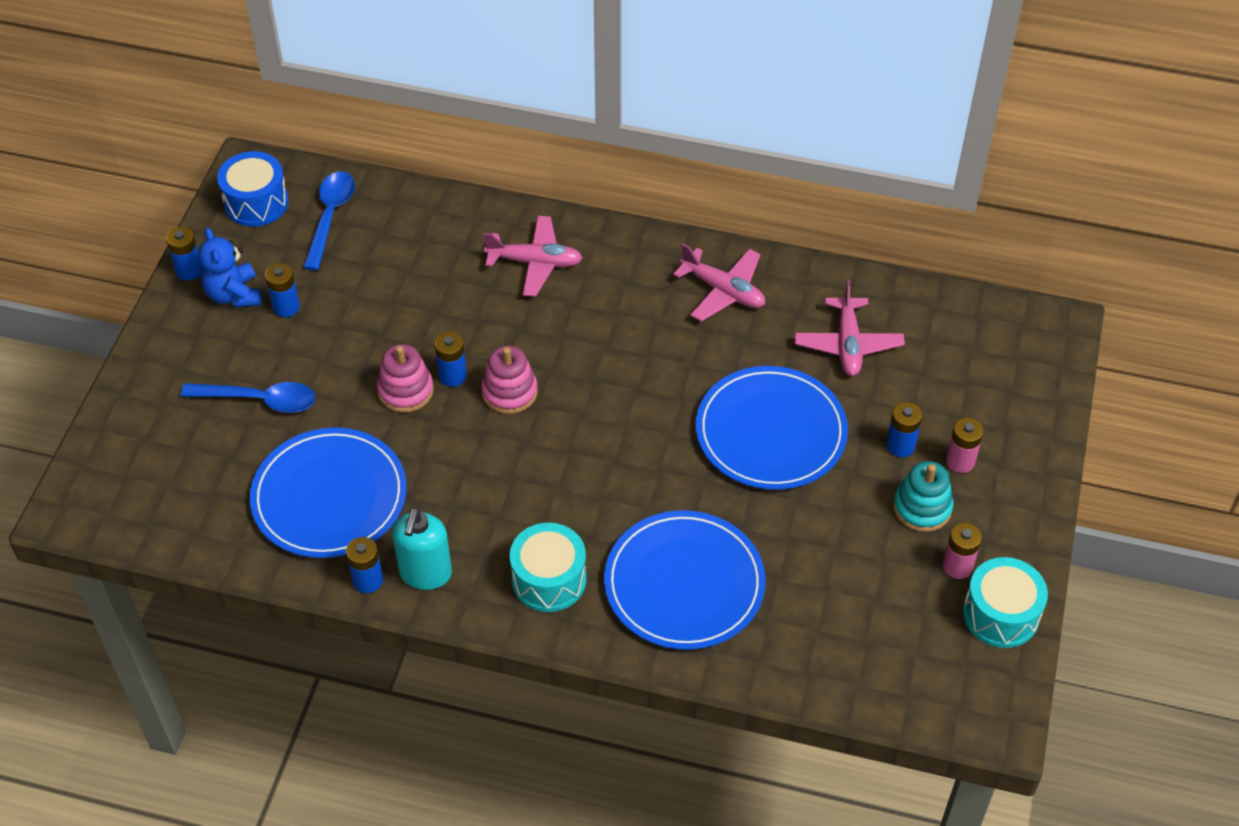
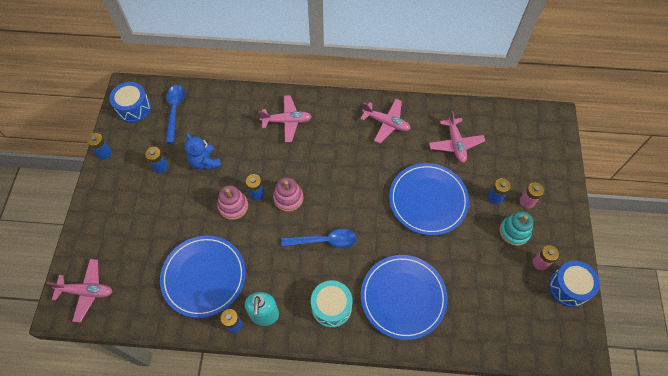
camera: 10 degrees left, 10 degrees up
blue spoon [181,382,316,413] -> blue spoon moved to [281,229,357,248]
blue teddy bear [198,228,262,308] -> blue teddy bear moved to [185,133,221,170]
turquoise drum [963,557,1048,648] -> blue drum [549,260,600,307]
none -> pink plane [47,259,113,322]

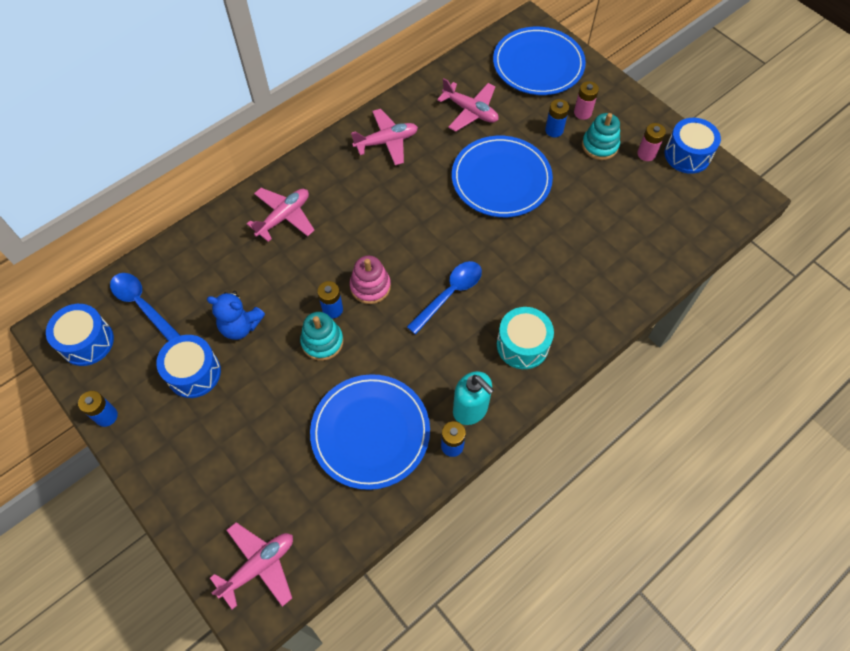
camera: 45 degrees left, 0 degrees up
blue battery [145,147,168,173] -> blue drum [156,335,221,398]
pink stacking toy [217,185,248,220] -> turquoise stacking toy [300,312,344,361]
blue plate [361,255,448,340] -> blue plate moved to [493,27,586,95]

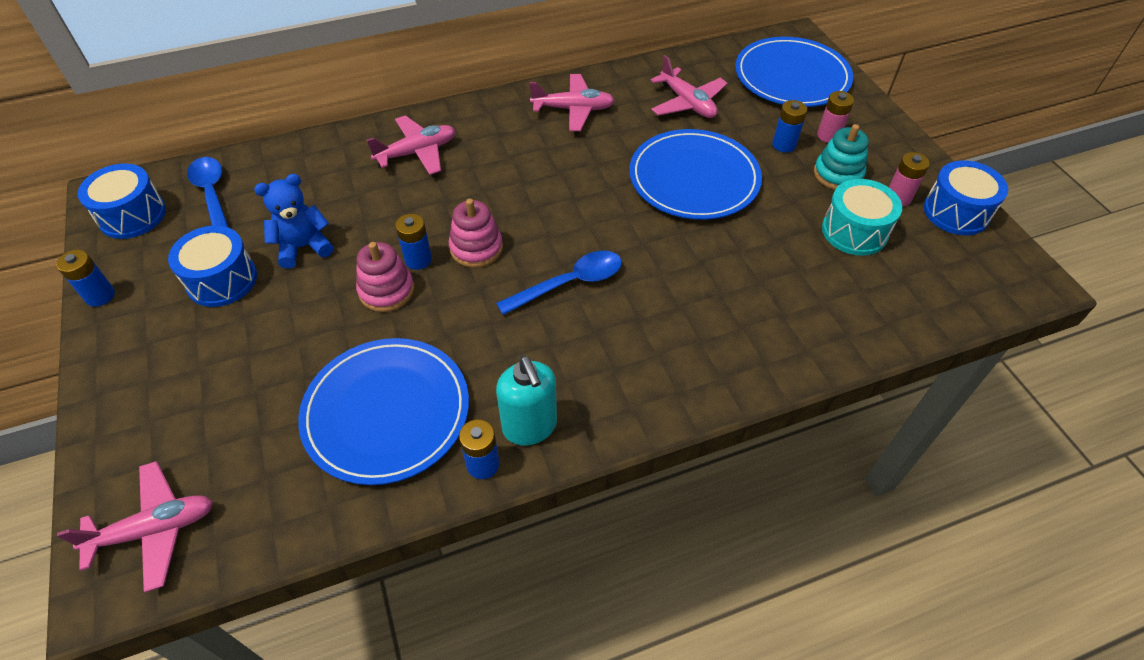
camera: 20 degrees right, 10 degrees down
blue teddy bear [207,291,265,340] -> blue teddy bear turned 120 degrees clockwise [254,174,333,269]
turquoise stacking toy [300,312,344,361] -> pink stacking toy [356,242,414,312]
turquoise drum [497,307,554,369] -> turquoise drum moved to [822,179,902,256]

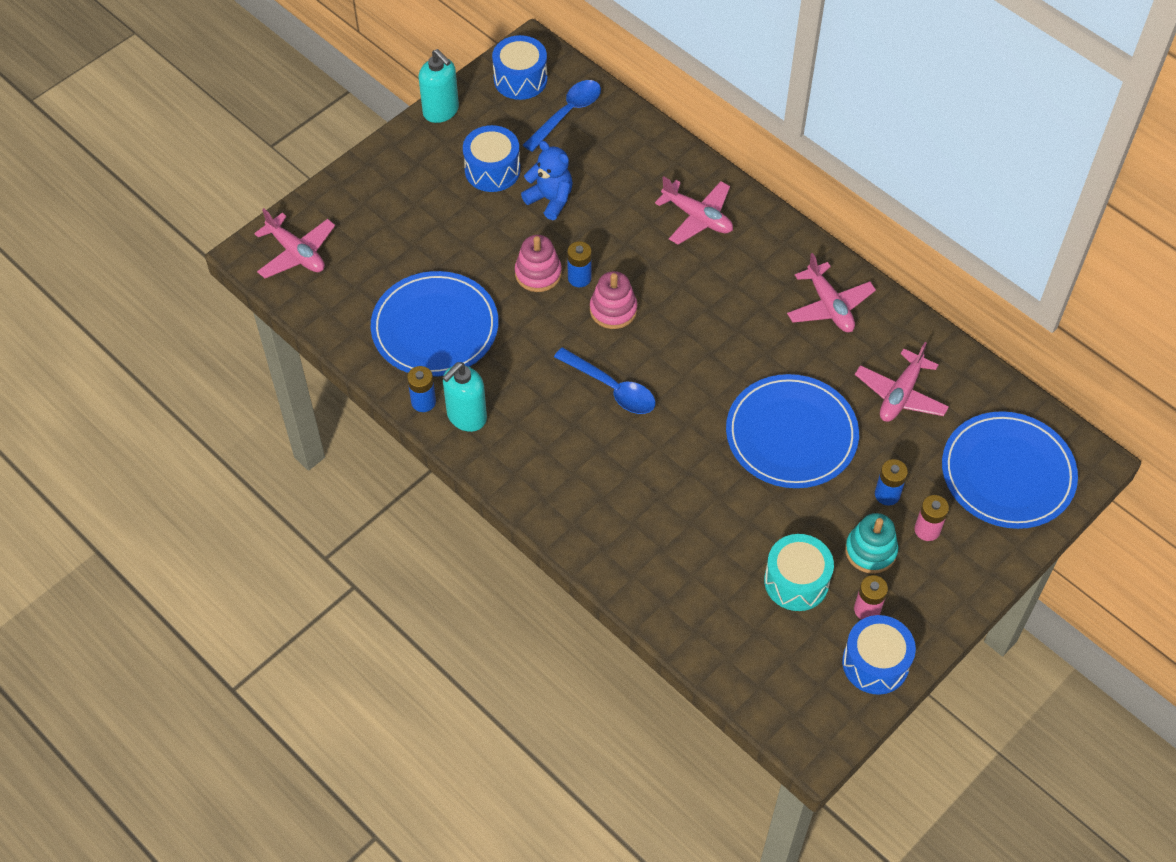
camera: 65 degrees right, 5 degrees up
blue battery [56,250,115,307] -> turquoise soap dispenser [419,49,459,123]

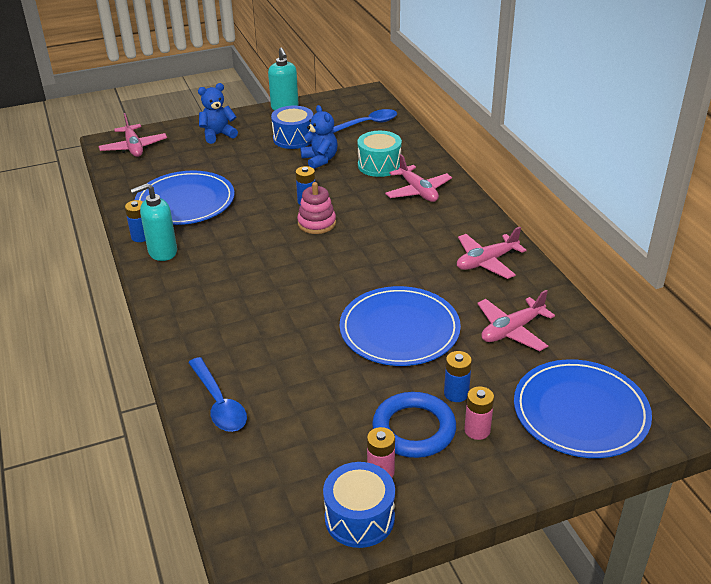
camera: 25 degrees right, 20 degrees down
blue drum [492,35,548,100] -> none
pink stacking toy [515,235,562,292] -> none
blue spoon [554,347,655,414] -> blue spoon moved to [188,357,247,432]
turquoise drum [764,534,834,611] -> turquoise drum moved to [357,131,402,177]
pink plane [787,253,876,332] -> pink plane turned 60 degrees clockwise [457,227,527,279]
turquoise stacking toy [845,513,898,574] -> blue ring [372,392,456,458]
none -> blue teddy bear [198,83,238,144]

